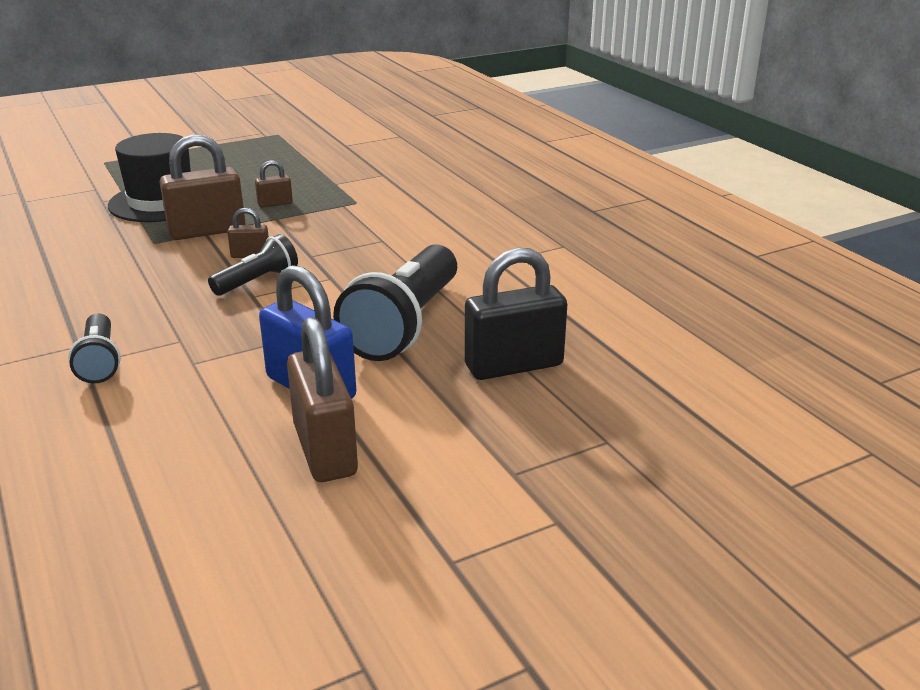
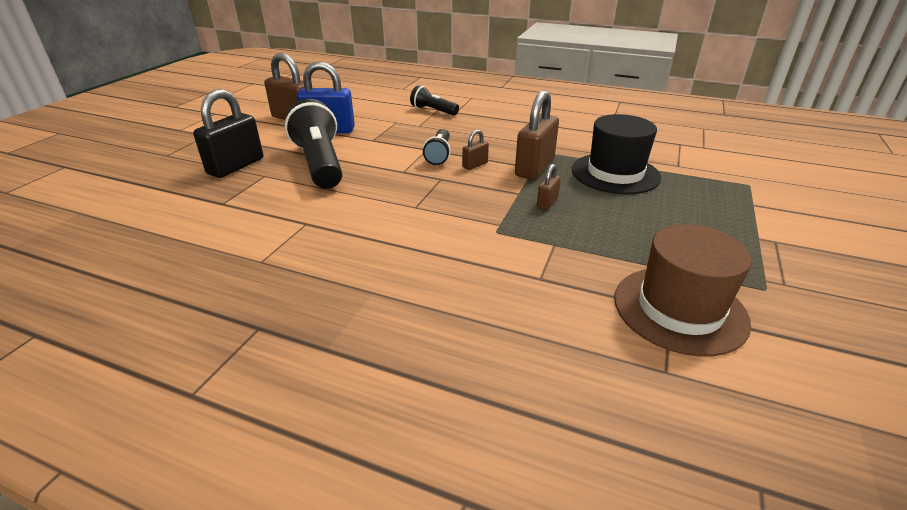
camera: 140 degrees right, 5 degrees up
none -> brown hat [614,224,752,357]

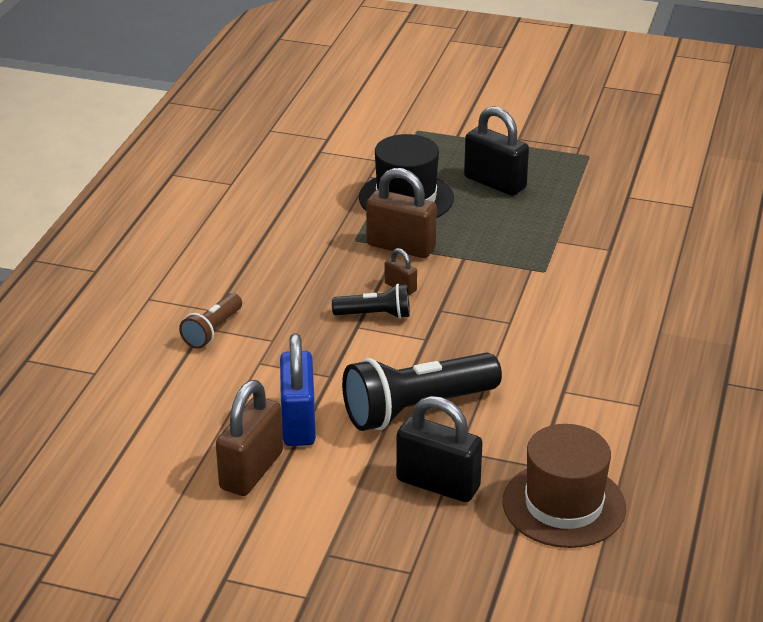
camera: 95 degrees left, 0 degrees up
black flashlight [410,85,459,116] -> brown flashlight [179,293,242,349]
brown padlock [537,164,561,210] -> none
brown hat [614,224,752,357] -> brown hat moved to [502,424,626,548]
none -> black padlock [464,106,529,196]

